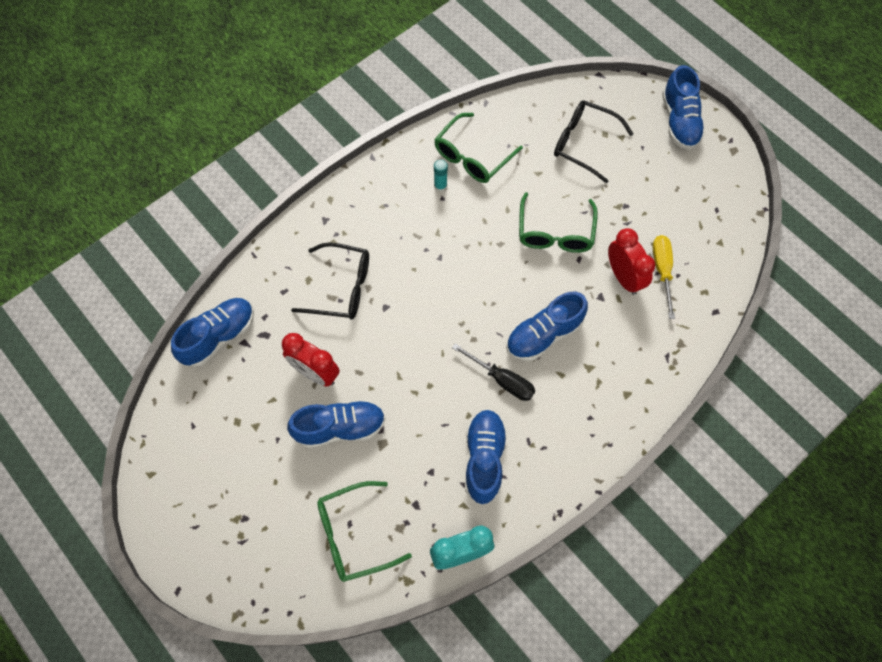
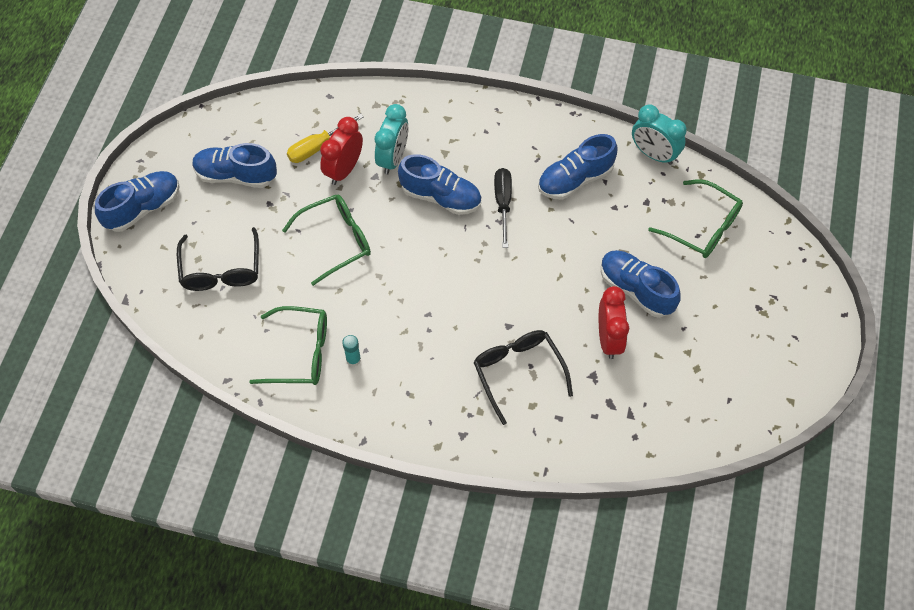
camera: 125 degrees left, 5 degrees down
blue shoe [171,298,254,367] -> blue shoe moved to [192,143,277,188]
none -> turquoise clock [375,104,408,175]

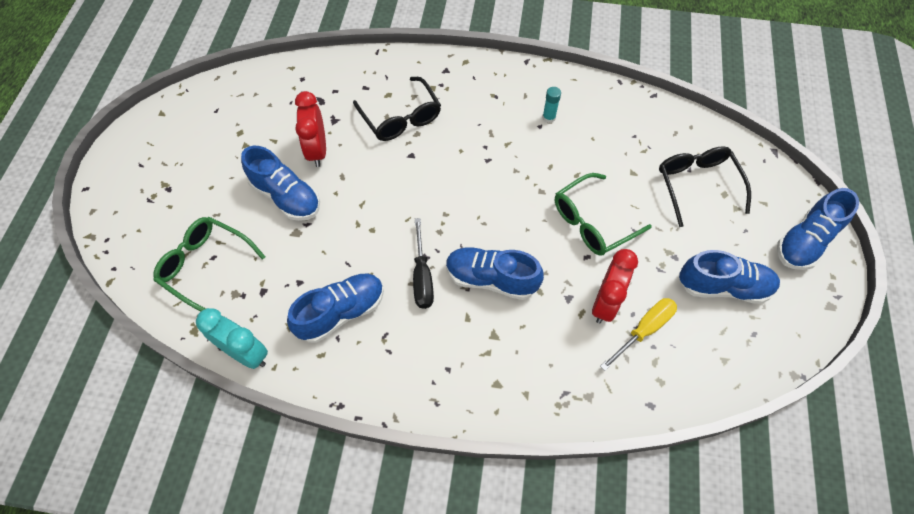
camera: 175 degrees right, 0 degrees up
green glasses [250,306,327,385] -> none
turquoise clock [375,104,408,175] -> none

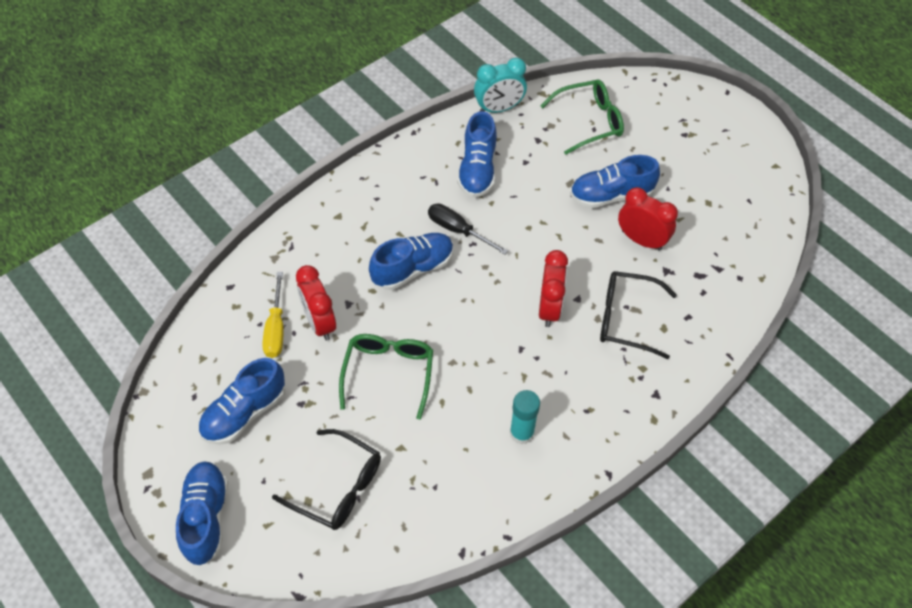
camera: 130 degrees right, 5 degrees down
turquoise glue stick [542,87,561,123] -> turquoise glue stick [510,390,540,445], size x1.53
none -> red clock [539,250,568,327]

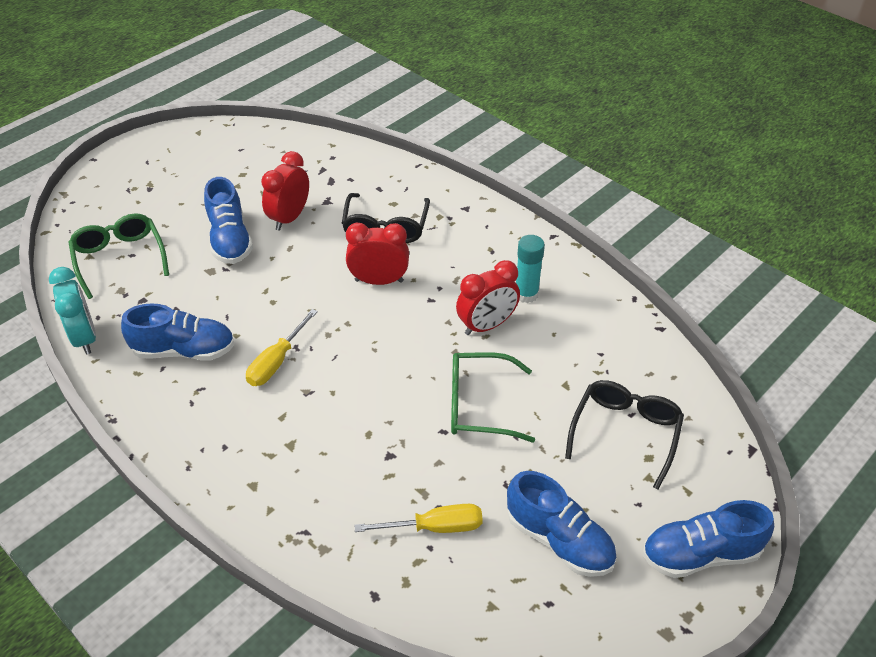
camera: 95 degrees left, 10 degrees down
red clock [296,265,336,341] -> red clock moved to [456,260,520,335]
blue shoe [369,233,454,290] -> none
black screwdriver [428,203,508,255] -> yellow screwdriver [246,309,318,386]

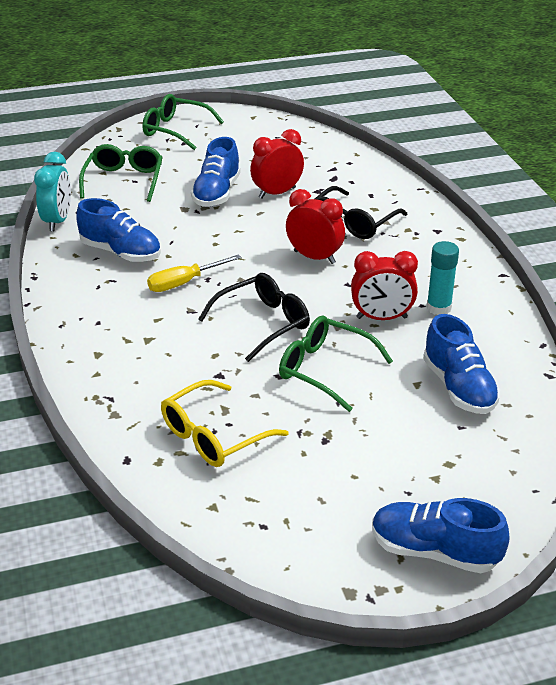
camera: 30 degrees right, 10 degrees down
yellow screwdriver [354,504,483,533] -> yellow glasses [161,380,288,467]
blue shoe [507,471,617,577] -> blue shoe moved to [423,314,500,414]
black glasses [565,380,684,490] -> black glasses moved to [198,273,310,362]
none -> green glasses [142,94,224,150]

